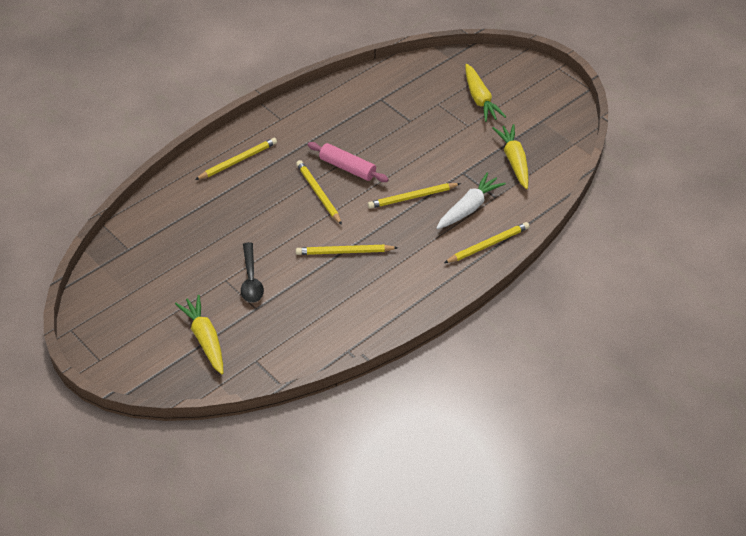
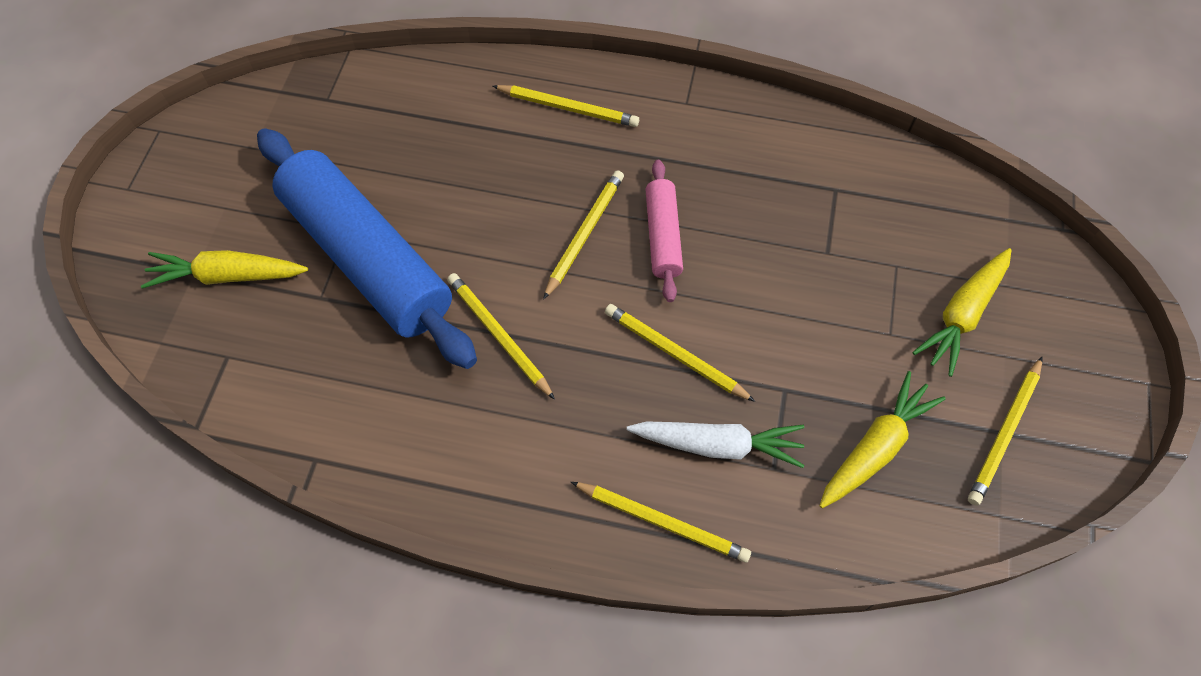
camera: 55 degrees right, 15 degrees up
yellow carrot [175,295,223,374] -> yellow carrot turned 120 degrees counterclockwise [141,250,308,289]
black spoon [241,242,264,303] -> blue rolling pin [257,128,477,369]
none -> yellow pencil [968,357,1042,506]

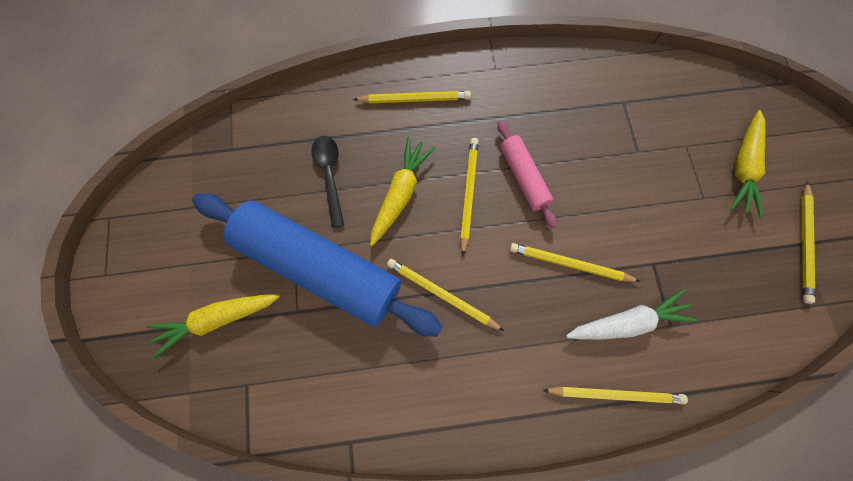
camera: 20 degrees left, 10 degrees up
yellow carrot [819,371,945,508] -> yellow carrot moved to [370,137,435,246]
none -> black spoon [311,136,344,228]

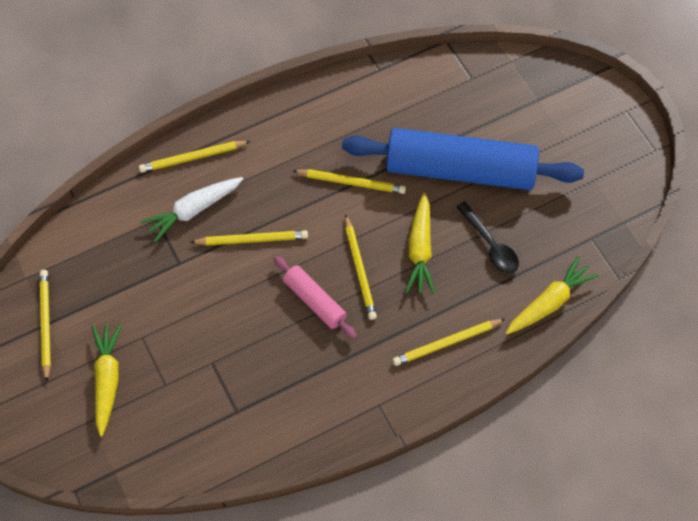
camera: 160 degrees right, 10 degrees down
yellow carrot [147,294,280,358] -> yellow carrot moved to [506,256,599,334]

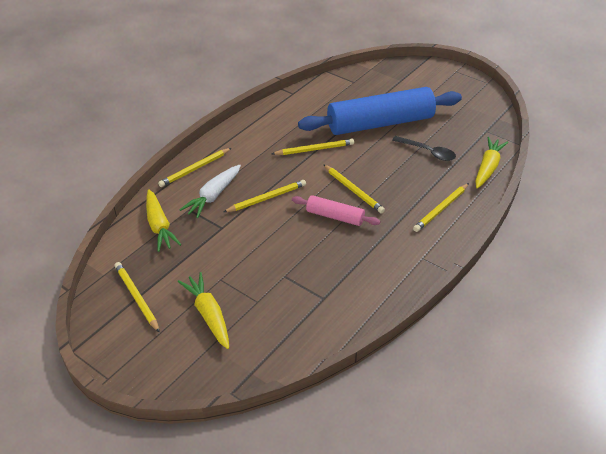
camera: 25 degrees left, 20 degrees down
yellow carrot [405,193,435,294] -> yellow carrot moved to [146,189,182,252]

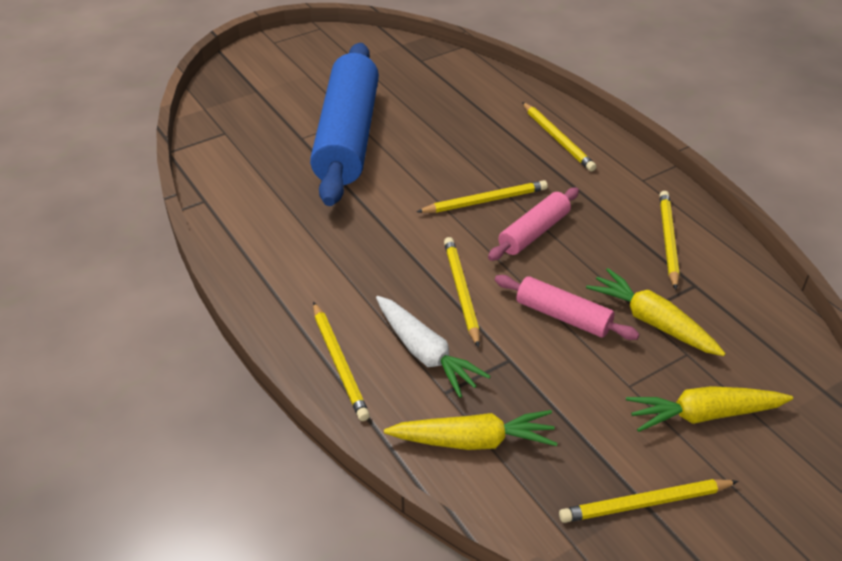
camera: 70 degrees left, 0 degrees up
yellow pencil [272,139,354,155] -> yellow pencil moved to [659,191,680,290]
black spoon [392,136,456,161] -> none
yellow carrot [475,137,508,189] -> yellow carrot moved to [586,268,726,356]
none -> pink rolling pin [495,275,639,340]

